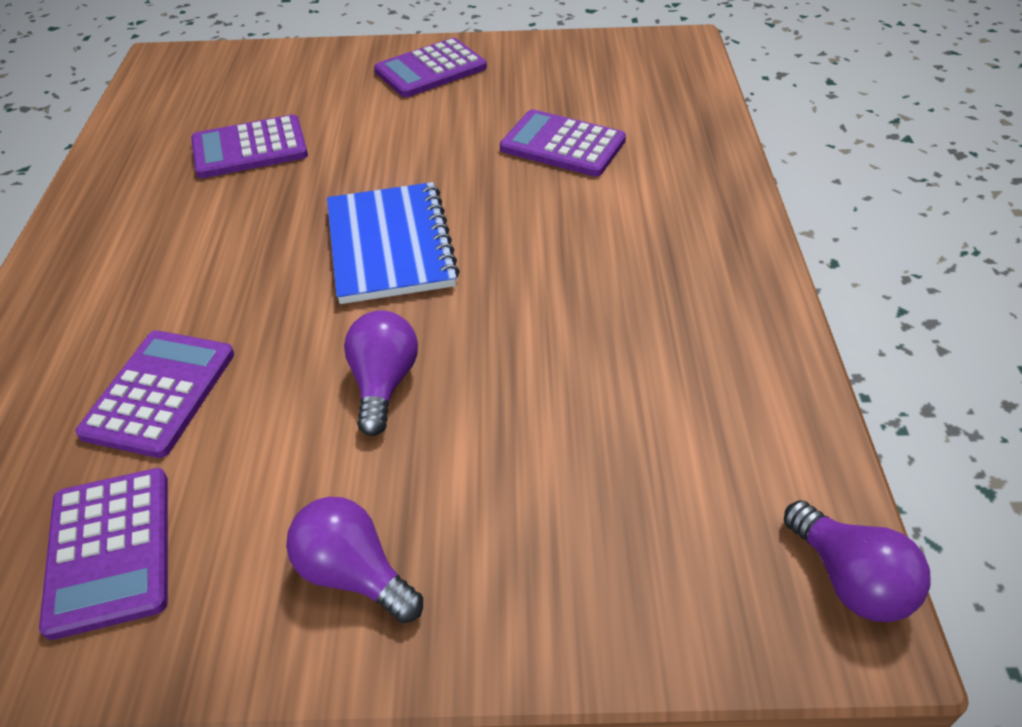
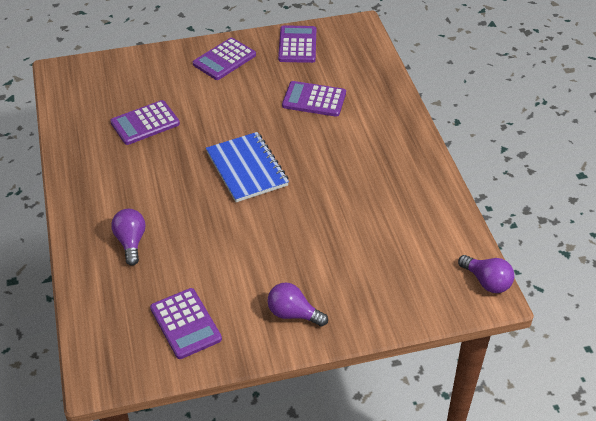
camera: 15 degrees left, 0 degrees up
purple calculator [76,331,234,458] -> purple calculator moved to [278,25,316,63]
purple light bulb [344,310,418,436] -> purple light bulb moved to [111,209,146,266]

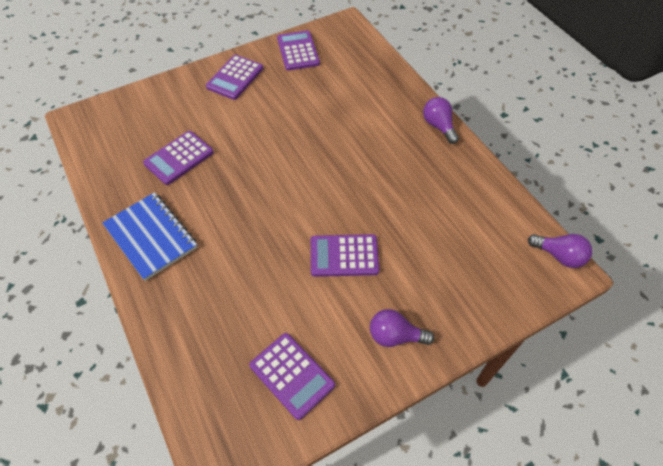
camera: 15 degrees left, 10 degrees up
purple light bulb [111,209,146,266] -> purple light bulb moved to [423,97,459,144]
blue notebook [206,132,289,202] -> blue notebook moved to [102,192,198,281]
purple calculator [282,81,346,117] -> purple calculator moved to [311,234,379,277]

